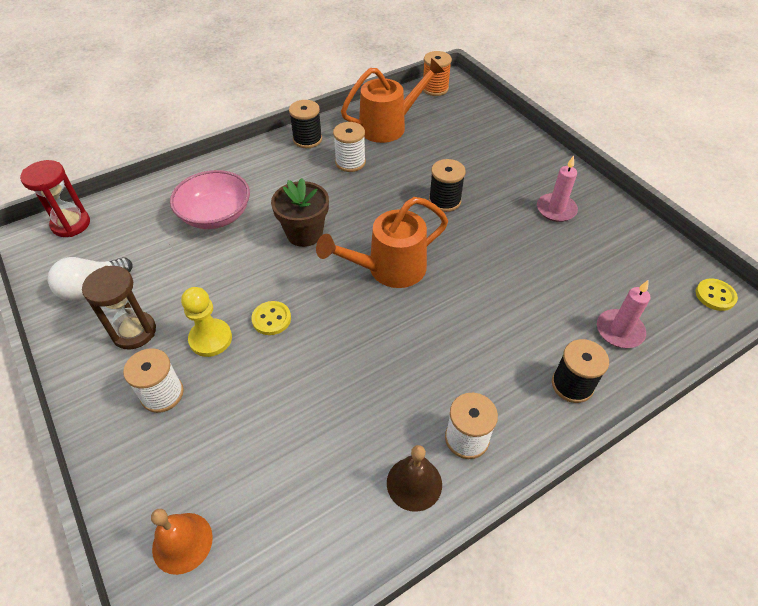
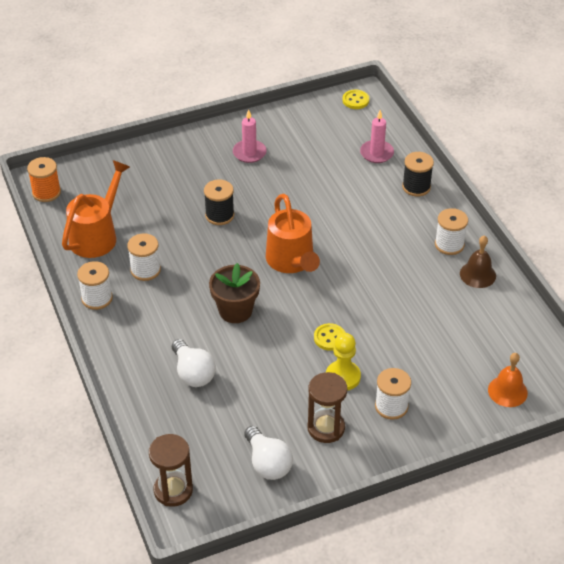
camera: 80 degrees left, 5 degrees down
red hourglass [20,160,90,237] -> brown hourglass [149,434,193,507]
pink bowl [170,170,250,229] -> white light bulb [172,339,216,387]
black spool [289,100,322,148] -> white spool [77,261,113,310]
orange watering can [341,58,445,143] -> orange watering can turned 45 degrees clockwise [62,160,130,258]

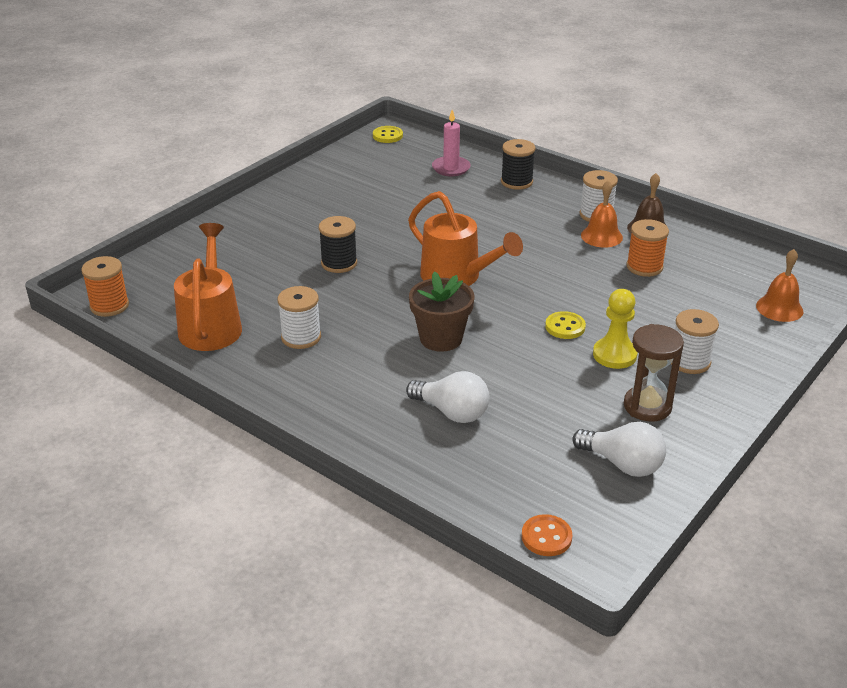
camera: 30 degrees left, 10 degrees down
white spool [77,261,113,310] -> none
brown hourglass [149,434,193,507] -> orange button [522,514,572,556]
pink candle [233,109,267,163] -> none
none -> orange bell [581,180,623,248]
none -> orange spool [626,219,669,277]

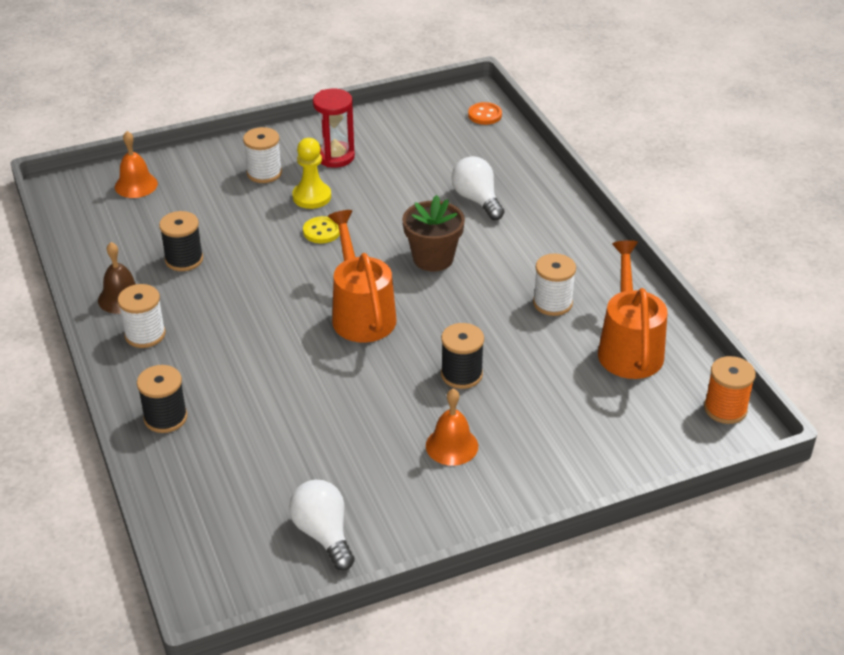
camera: 150 degrees left, 5 degrees up
orange watering can [174,223,242,351] -> orange watering can turned 150 degrees clockwise [598,240,668,379]
yellow button [373,126,403,143] -> none
pink candle [432,110,471,176] -> none
white light bulb [572,422,666,477] -> white light bulb moved to [289,480,355,571]
orange bell [581,180,623,248] -> orange bell moved to [426,388,478,466]
brown hourglass [624,324,684,421] -> red hourglass [313,89,355,167]
orange spool [626,219,669,277] -> black spool [159,211,203,271]

